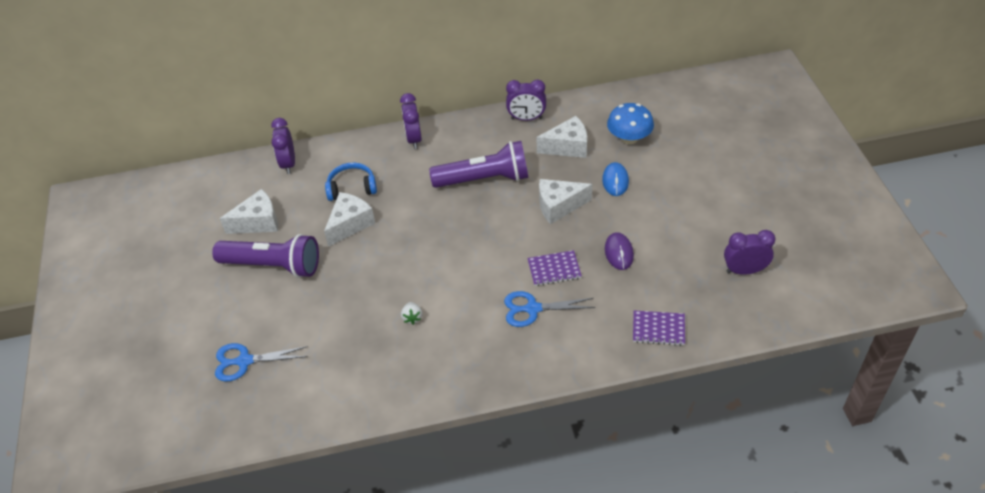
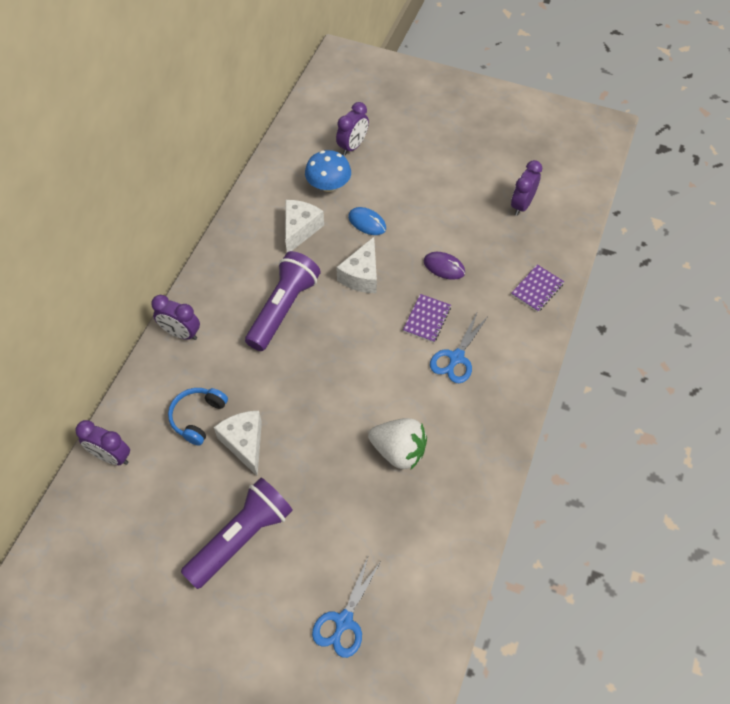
camera: 60 degrees left, 10 degrees up
white cheese [220,189,278,234] -> none
white strawberry [401,302,423,325] -> white strawberry [368,418,427,469], size x2.24
purple clock [506,80,546,121] -> purple clock moved to [336,102,369,155]

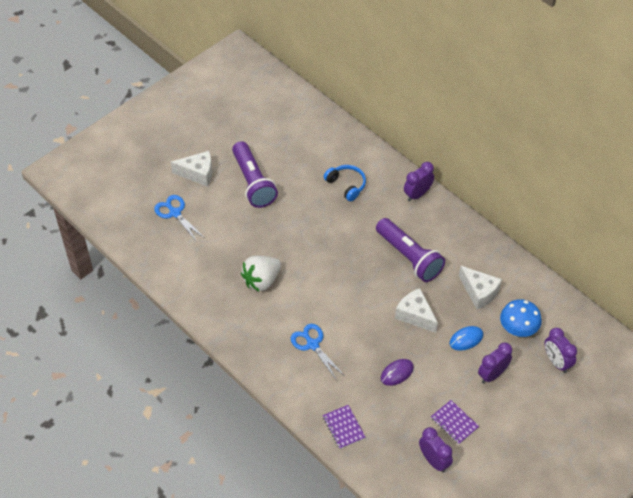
camera: 115 degrees right, 5 degrees down
purple clock [75,420,130,465] -> purple clock moved to [478,342,512,383]
white cheese [214,411,262,476] -> white cheese moved to [171,151,212,187]
purple notebook [403,294,451,343] -> purple notebook moved to [431,400,479,444]

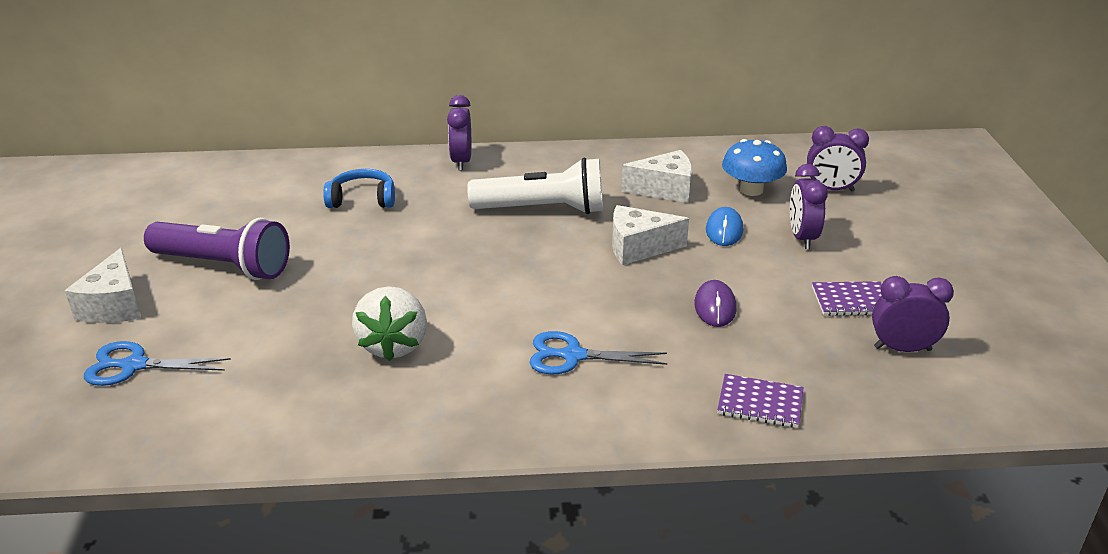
camera: 50 degrees left, 20 degrees down
white cheese [171,151,212,187] -> white cheese turned 135 degrees clockwise [65,248,141,323]
purple flashlight [376,218,445,282] -> white flashlight [467,158,603,214]

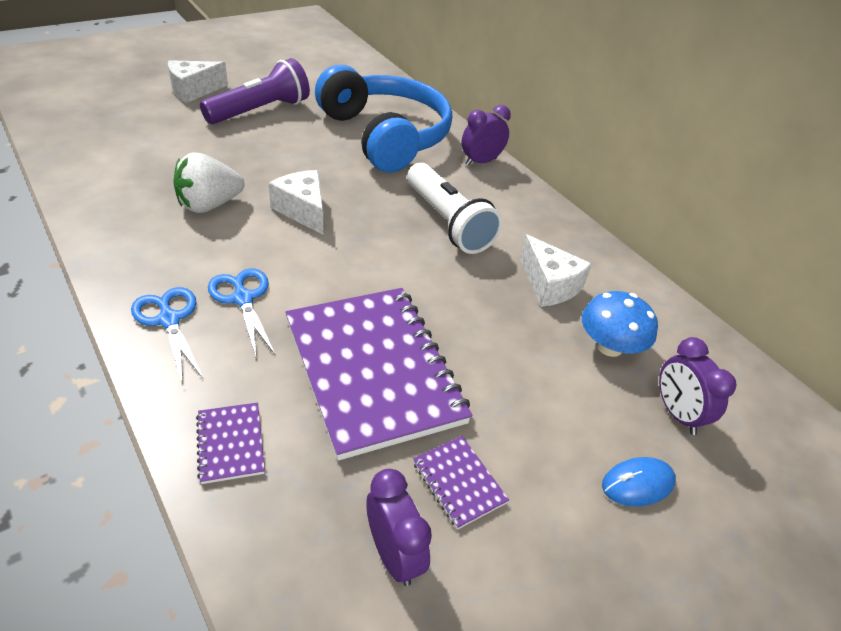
camera: 55 degrees right, 10 degrees up
blue scissors [84,341,231,386] -> blue scissors moved to [131,287,203,384]
purple flashlight [144,218,290,280] -> purple flashlight turned 120 degrees counterclockwise [200,58,310,124]
blue headphones [323,169,395,208] -> blue headphones [315,65,452,173], size x2.38
white cheese [612,205,689,265] -> white cheese moved to [269,170,323,235]
purple mouse [694,280,736,327] -> purple notebook [285,288,472,461]
blue mouse [706,207,743,246] -> blue mouse moved to [602,457,676,506]
purple clock [790,164,828,249] -> none

